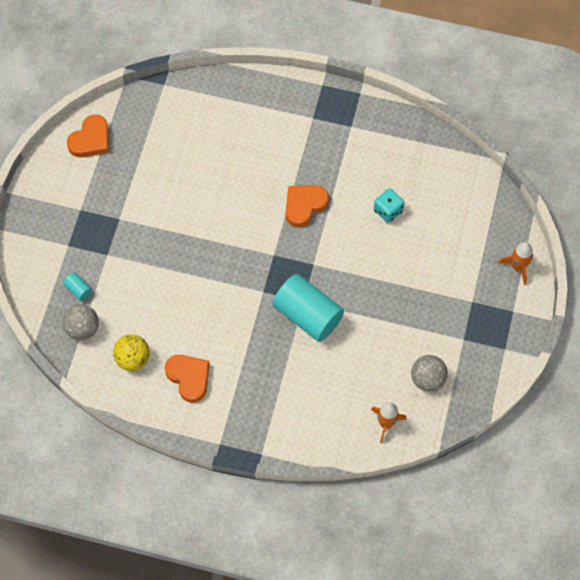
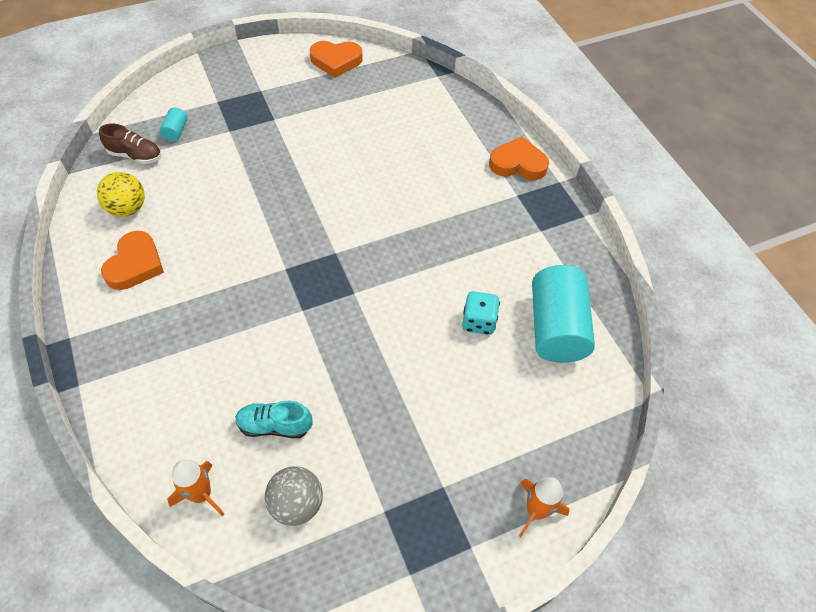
camera: 50 degrees right, 10 degrees down
grey ball [62,304,99,340] -> brown shoe [99,123,162,164]
turquoise cylinder [273,274,344,342] -> turquoise cylinder moved to [532,265,595,363]
orange heart [286,185,329,228] -> orange heart moved to [489,136,549,180]
none -> turquoise shoe [235,401,313,438]

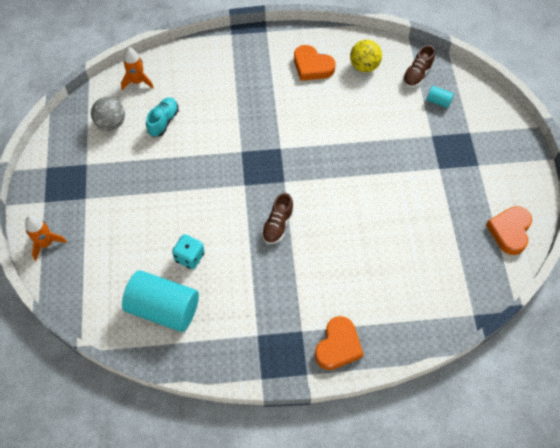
camera: 110 degrees right, 5 degrees up
none -> brown shoe [261,193,294,244]

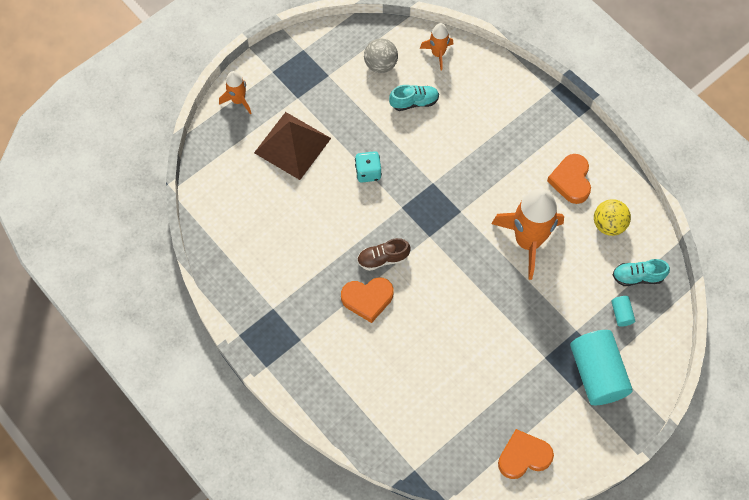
camera: 55 degrees right, 5 degrees up
turquoise cylinder [122,270,199,332] -> turquoise cylinder moved to [570,330,633,405]
turquoise dice [172,234,205,269] -> turquoise dice moved to [355,151,382,183]
orange heart [315,316,364,370] -> orange heart moved to [341,277,394,323]
brown shoe [403,45,435,88] -> turquoise shoe [613,259,670,286]
none -> brown pyramid [254,112,331,180]
none -> orange rocket [491,188,564,280]

